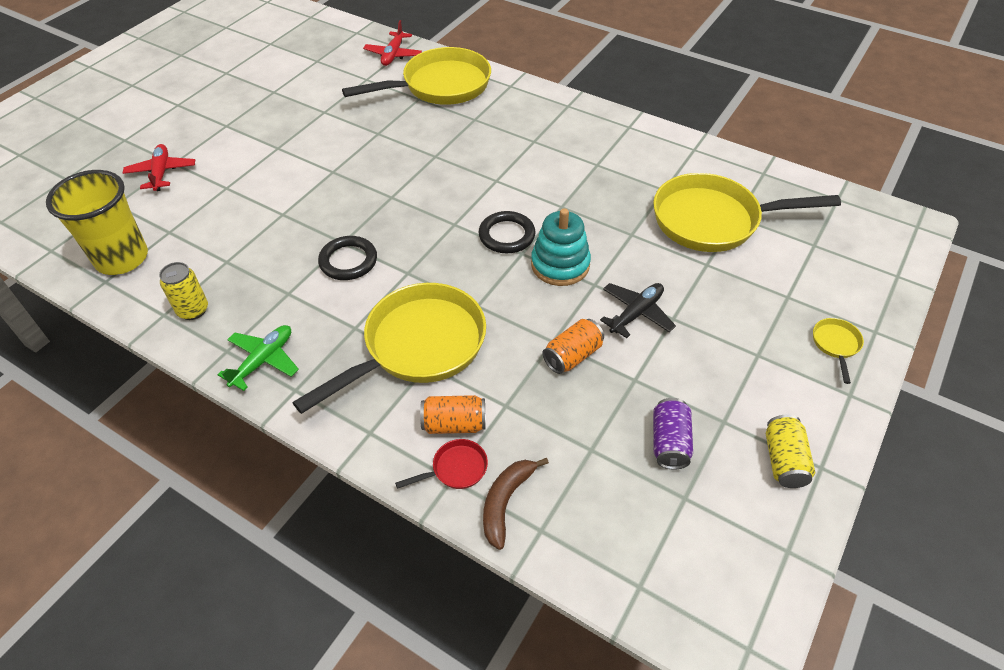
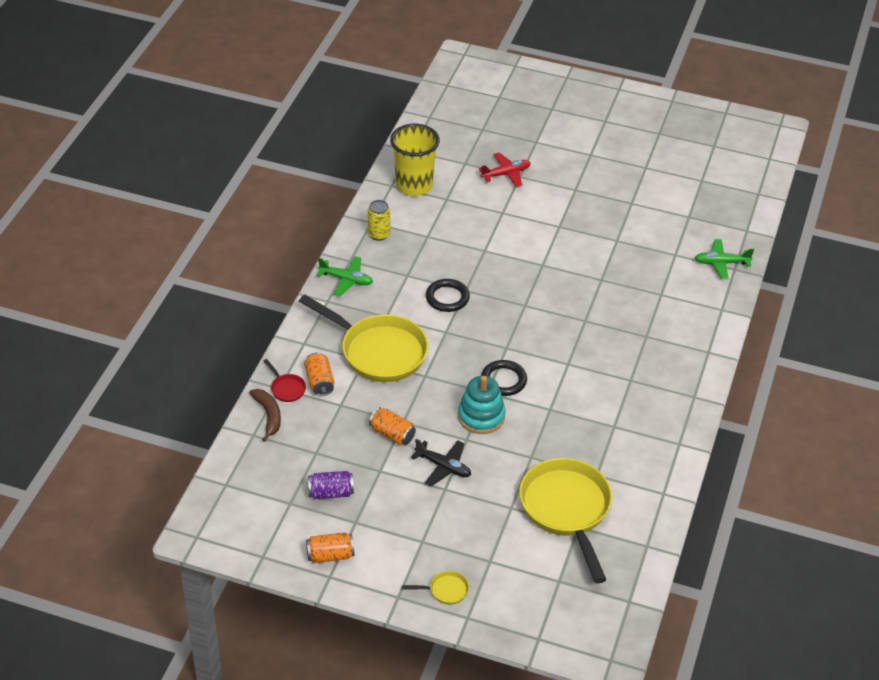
camera: 75 degrees right, 5 degrees down
yellow pan [342,47,491,105] -> none
red plane [363,20,422,66] -> green plane [695,239,754,279]
brown banana [483,458,549,550] -> brown banana turned 60 degrees clockwise [249,389,281,442]
yellow can [766,415,815,488] -> orange can [306,532,354,563]

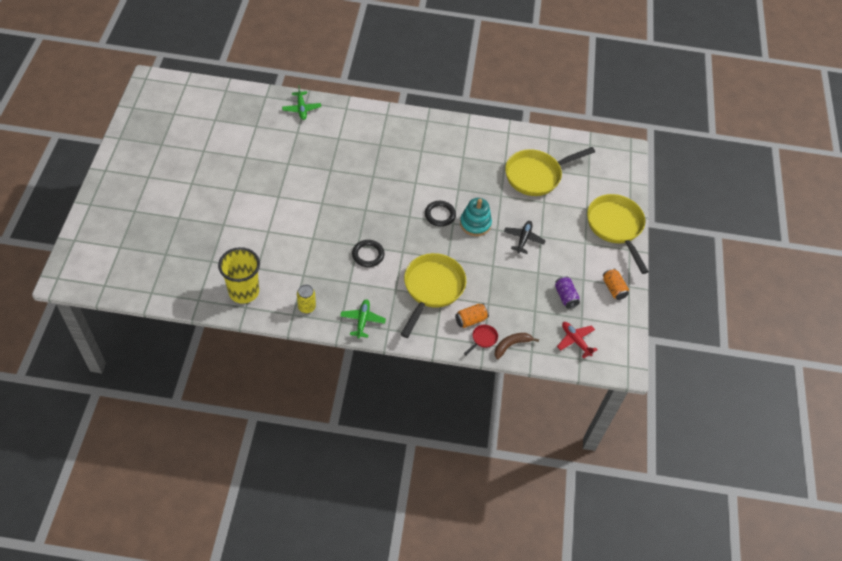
camera: 105 degrees left, 10 degrees up
orange can [369,407,416,445] -> none
yellow pan [402,571,469,604] -> yellow pan [587,194,649,274], size x2.49
red plane [479,153,531,187] -> red plane moved to [557,322,598,358]

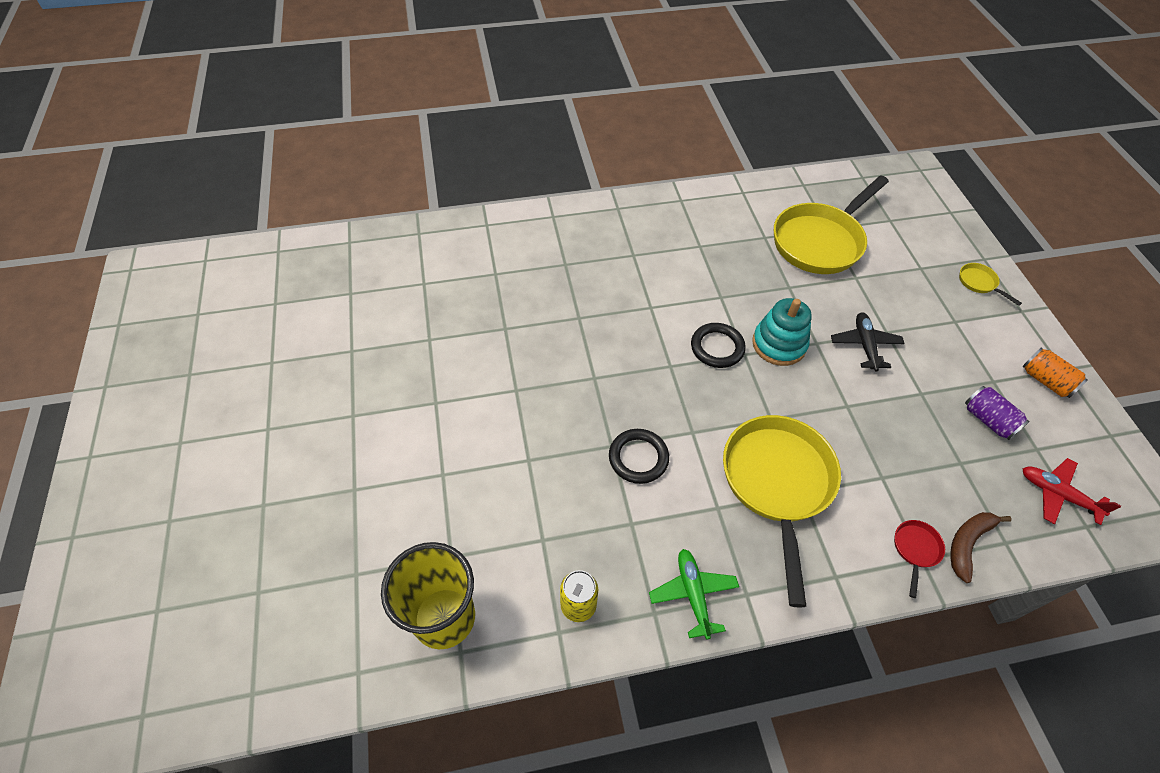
camera: 15 degrees left, 0 degrees up
green plane [282,85,321,120] -> none
orange can [455,304,489,328] -> none
yellow pan [587,194,649,274] -> yellow pan [959,263,1022,306], size x0.40

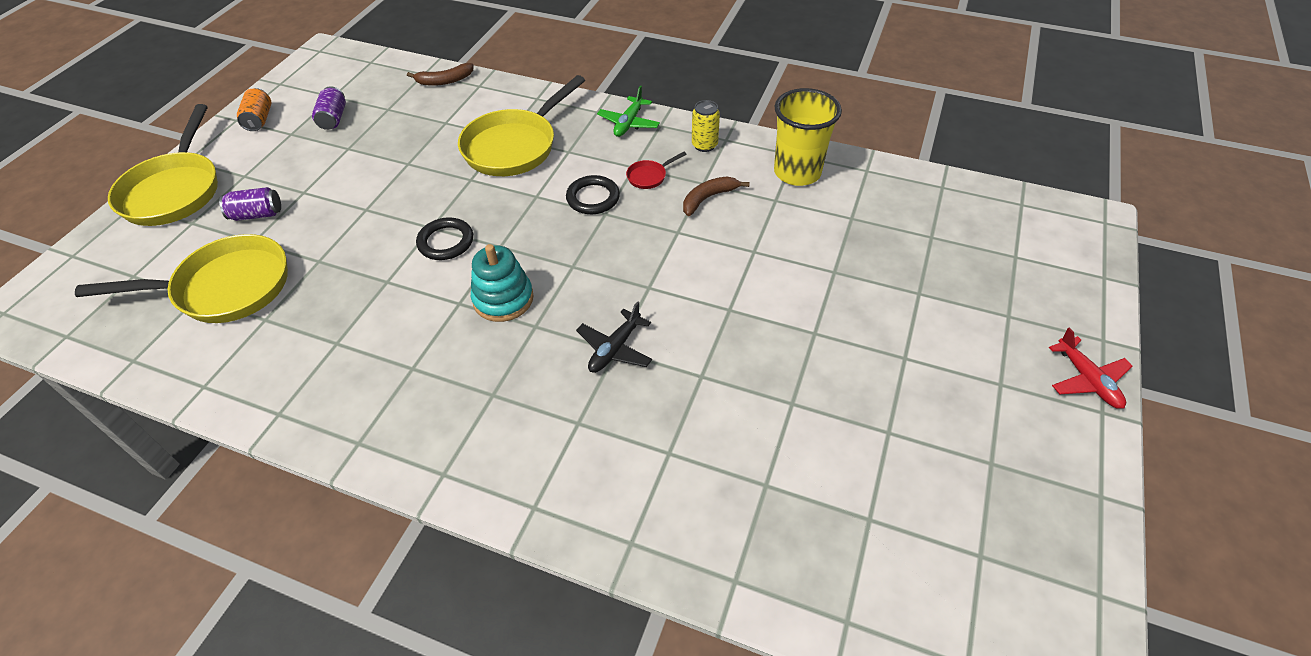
camera: 145 degrees left, 5 degrees down
turquoise stacking toy [752,298,812,366] -> turquoise stacking toy moved to [471,244,534,322]
black plane [831,312,905,371] -> black plane moved to [576,301,652,373]
red pan [894,520,945,598] -> red pan moved to [626,152,687,189]
yellow pan [959,263,1022,306] -> yellow pan [108,104,218,226], size x2.49
red plane [1023,458,1121,525] -> red plane moved to [1049,327,1133,409]
none -> purple can [219,187,281,221]
none -> brown banana [683,176,750,216]

